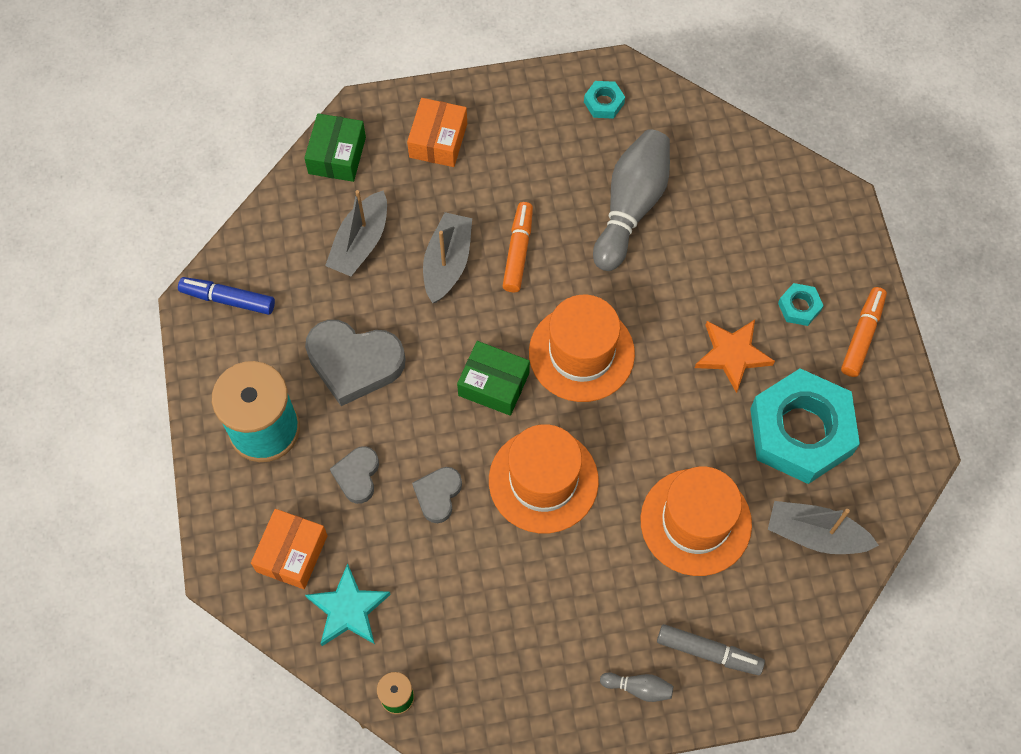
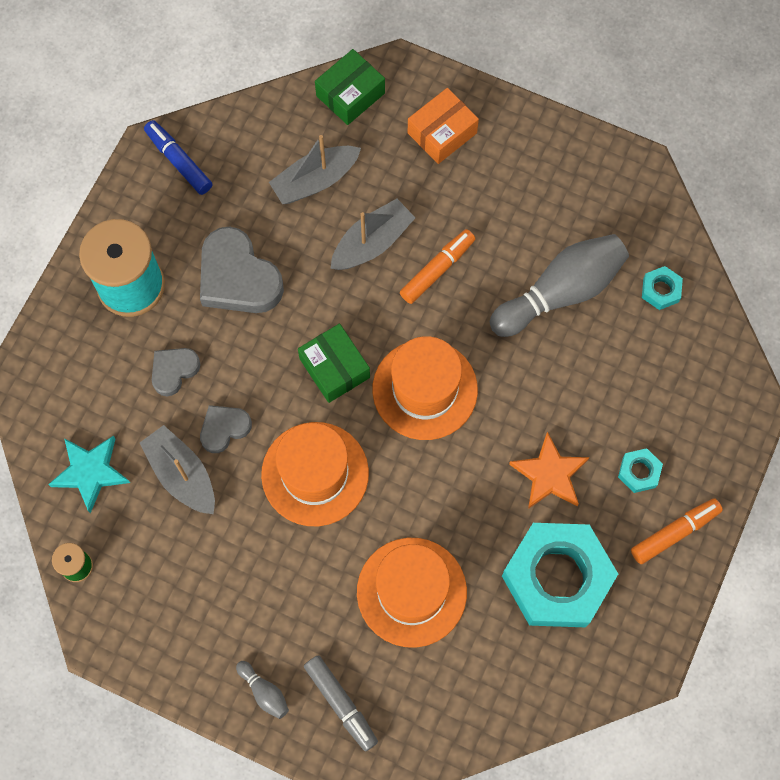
camera: 35 degrees right, 5 degrees up
orange box [251,509,328,589] -> none
turquoise nut [584,81,625,119] -> turquoise nut moved to [642,266,683,310]
grey boat [768,501,879,554] -> grey boat moved to [140,425,215,514]

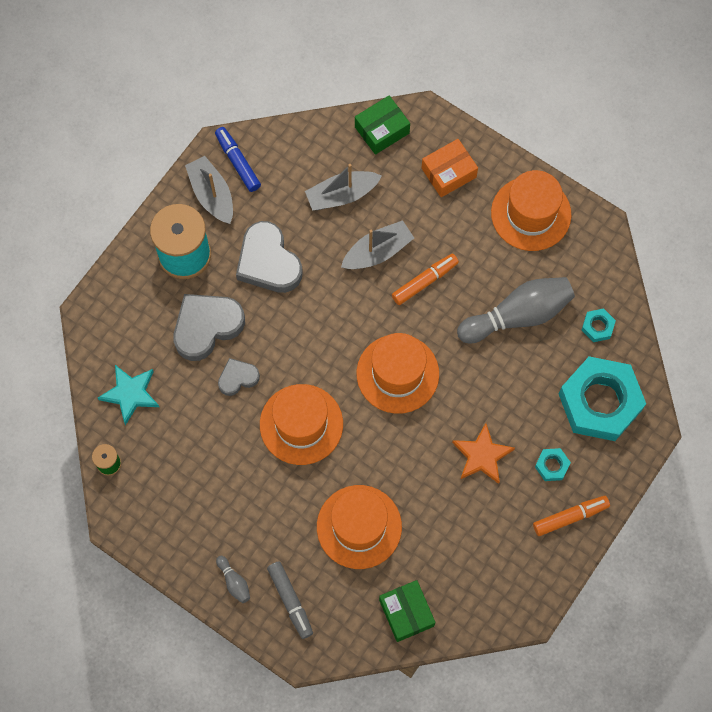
camera: 10 degrees right, 0 degrees up
grey boat [140,425,215,514] -> grey boat moved to [185,156,233,224]
grey heart [152,348,201,396] -> grey heart [173,294,245,361], size x1.82
green box [298,324,370,403] -> green box moved to [379,580,435,642]
turquoise nut [502,523,618,627] -> turquoise nut moved to [559,356,646,441]
none -> orange hat [491,170,571,251]

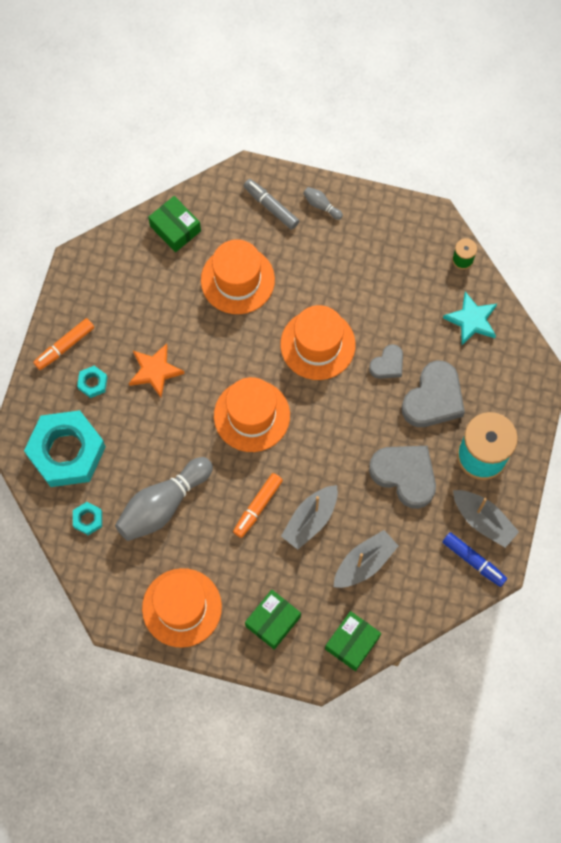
camera: 160 degrees right, 0 degrees up
orange box [421,139,478,197] -> green box [245,590,301,650]

